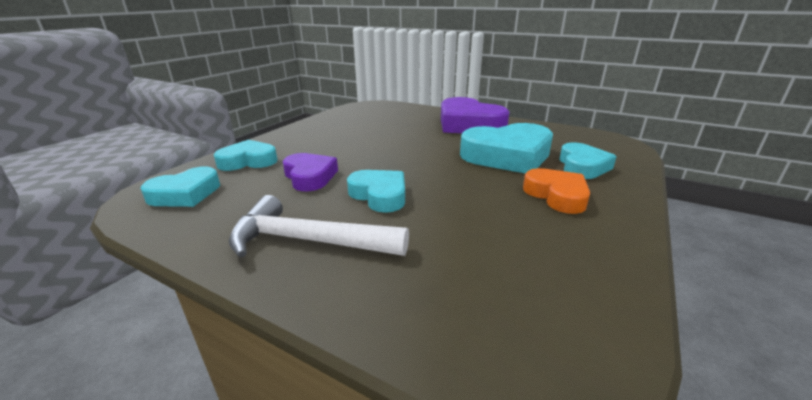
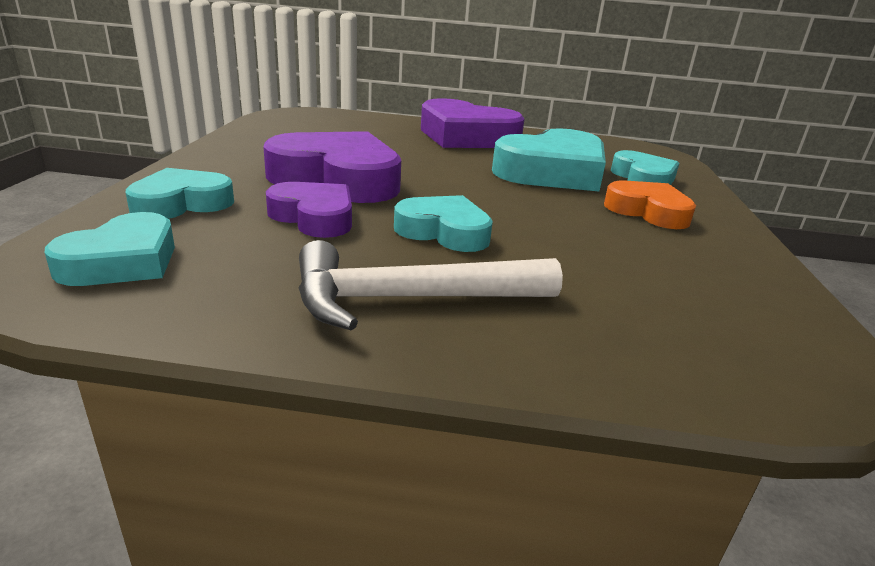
camera: 25 degrees left, 0 degrees up
none -> purple heart [263,131,401,203]

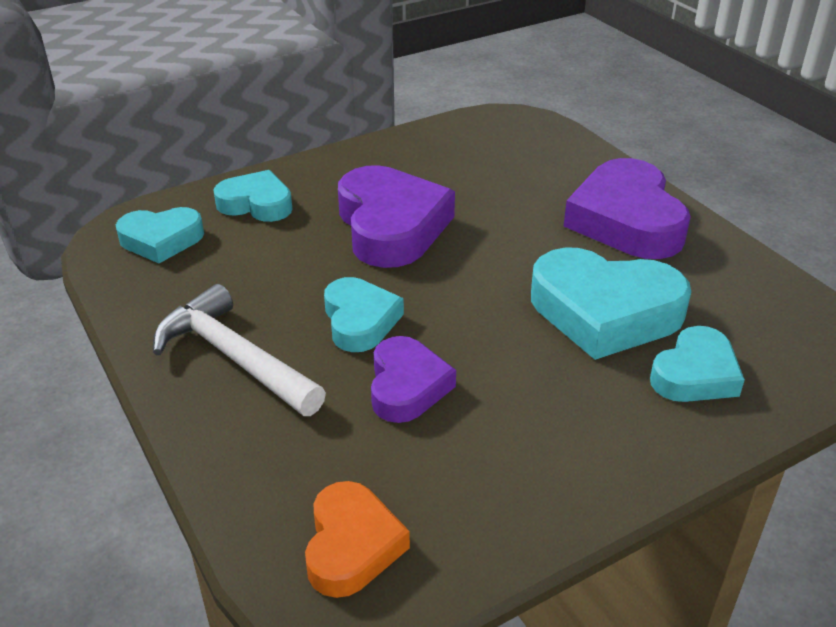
camera: 55 degrees right, 10 degrees up
purple heart [266,182,352,238] -> purple heart moved to [371,336,456,423]
orange heart [604,180,696,229] -> orange heart moved to [305,481,410,598]

